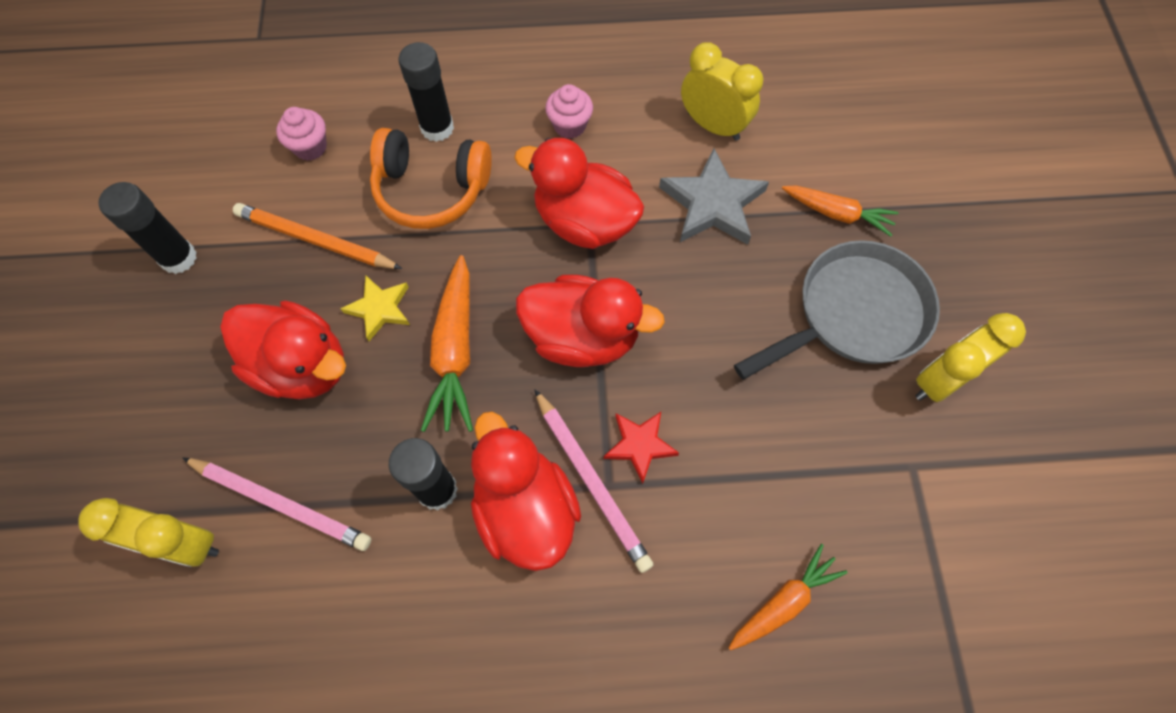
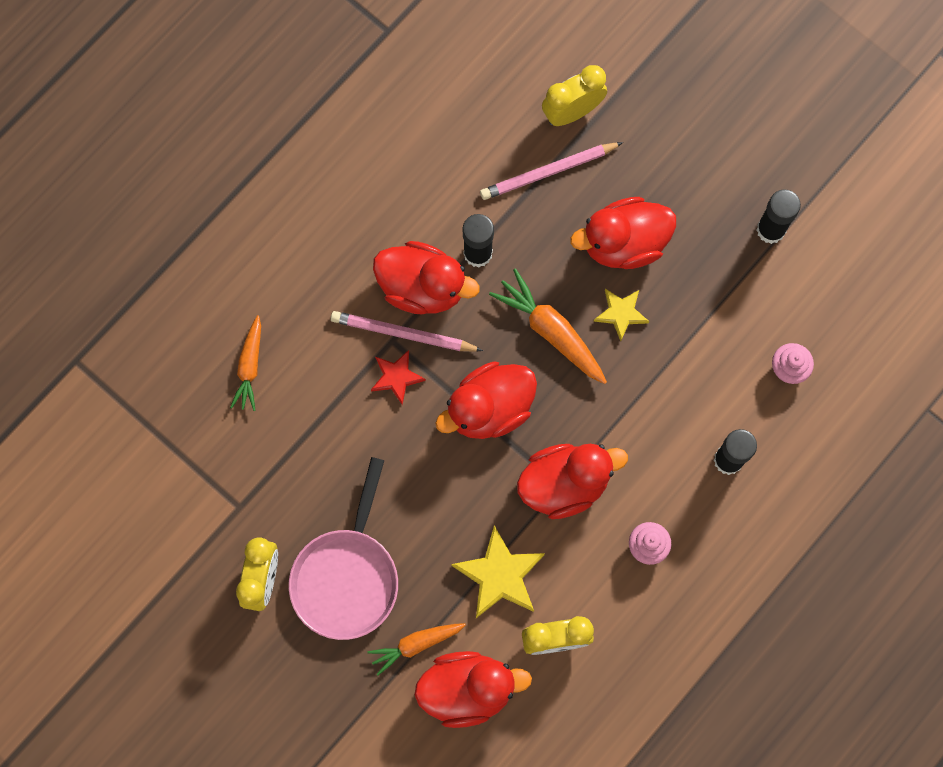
camera: 135 degrees right, 10 degrees up
orange pencil [233,203,403,269] -> none
orange headphones [370,128,492,229] -> none
grey star [659,148,769,245] -> yellow star [451,525,545,618]
grey pan [734,240,940,380] -> pink pan [289,457,398,640]
none -> red duck [414,651,532,728]

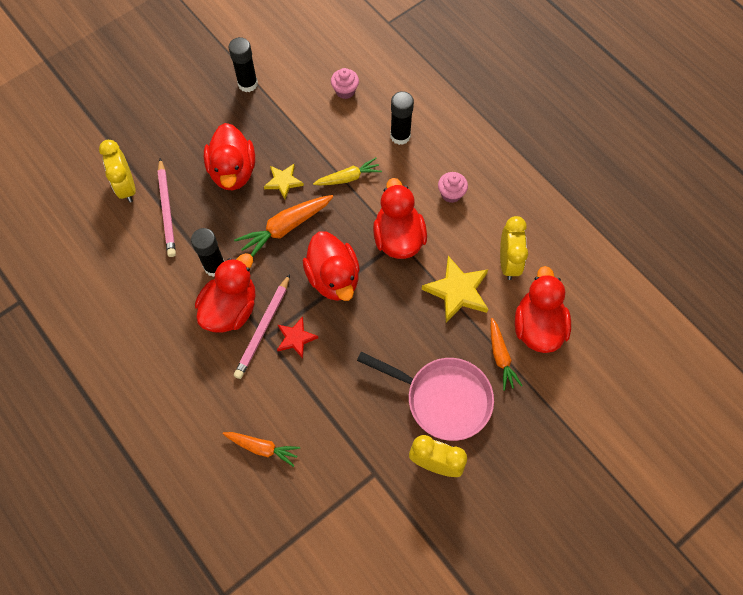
camera: 80 degrees left, 10 degrees down
none -> yellow carrot [313,158,382,185]

